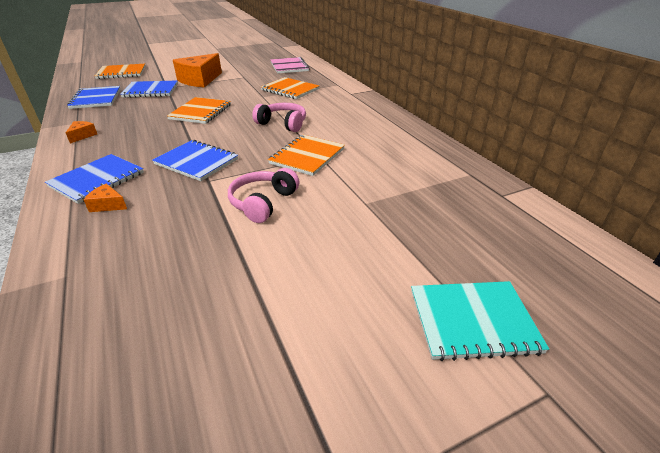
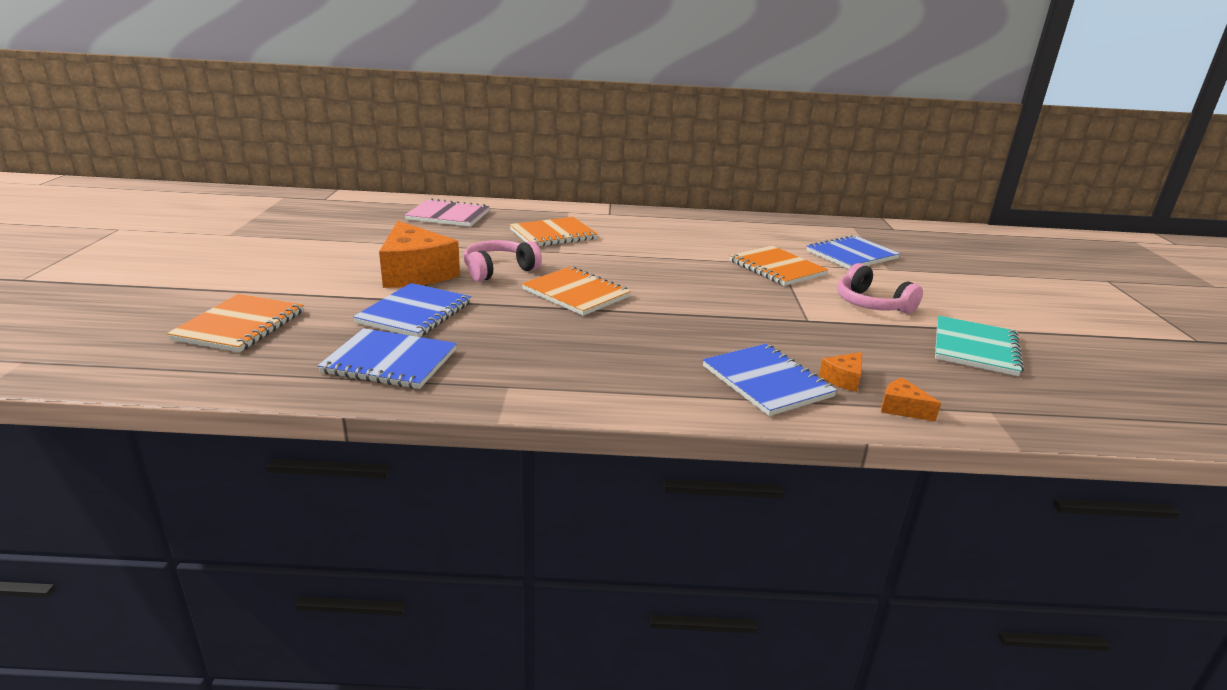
camera: 65 degrees left, 10 degrees down
orange cheese [66,121,97,143] -> orange cheese moved to [881,378,941,421]
blue notebook [152,140,238,181] -> blue notebook moved to [806,235,900,269]
pink headphones [252,103,306,132] -> pink headphones moved to [463,240,542,282]
turquoise notebook [411,281,549,361] -> turquoise notebook moved to [935,316,1024,376]

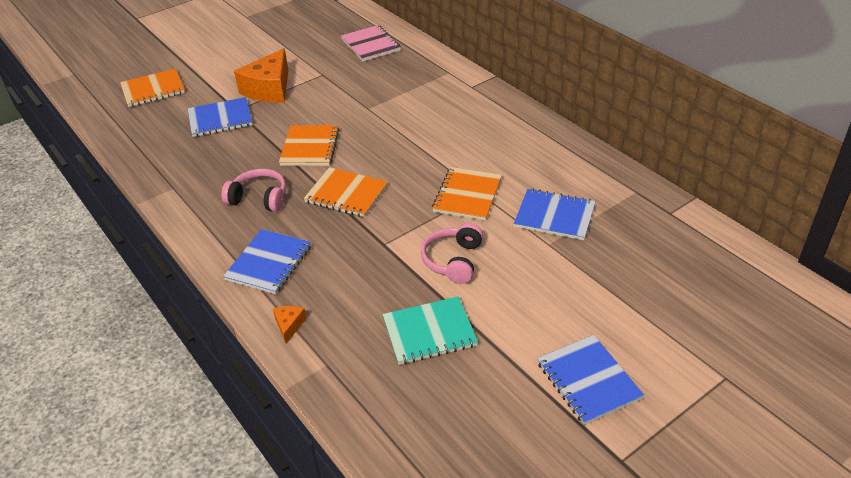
camera: 55 degrees right, 15 degrees up
blue notebook [318,328,457,389] -> blue notebook moved to [537,335,644,425]
pink headphones [463,240,542,282] -> pink headphones moved to [221,169,286,212]
orange notebook [510,217,598,246] -> orange notebook moved to [304,167,388,217]
orange cheese [819,352,862,392] -> none

